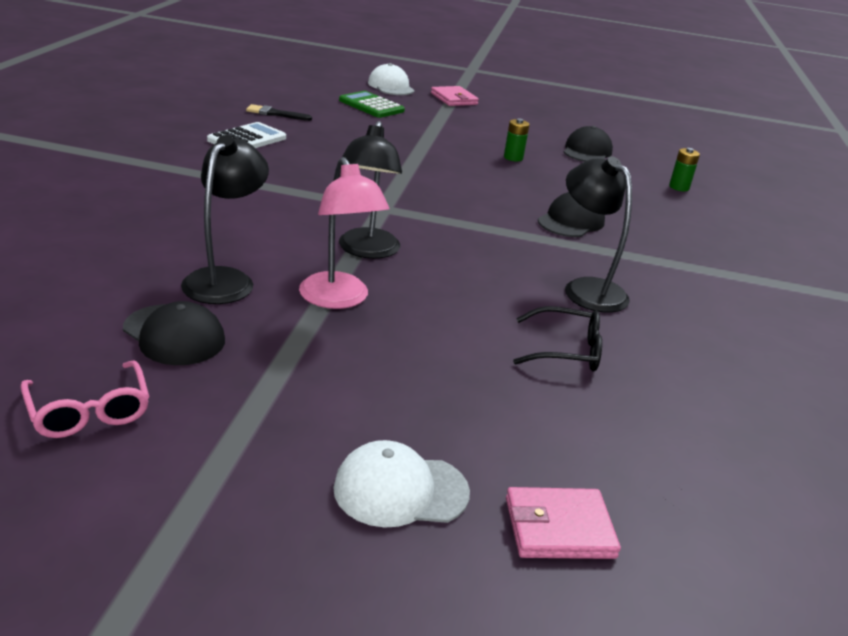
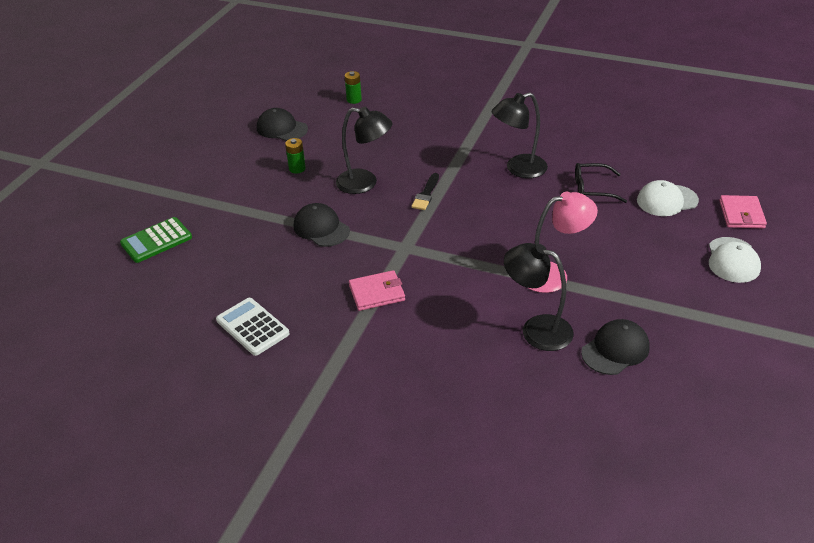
camera: 75 degrees left, 10 degrees up
pink glasses [21,360,149,438] -> none
black brush [246,104,312,121] -> black brush moved to [411,173,439,210]
black lamp [339,121,402,259] -> black lamp moved to [336,107,392,194]
white cap [368,63,414,95] -> white cap moved to [637,180,699,216]
pink wallet [431,86,479,106] -> pink wallet moved to [349,270,405,311]
black glasses [513,306,602,371] -> black glasses turned 105 degrees counterclockwise [575,163,627,203]
black cap [538,192,605,237] -> black cap moved to [294,203,350,247]

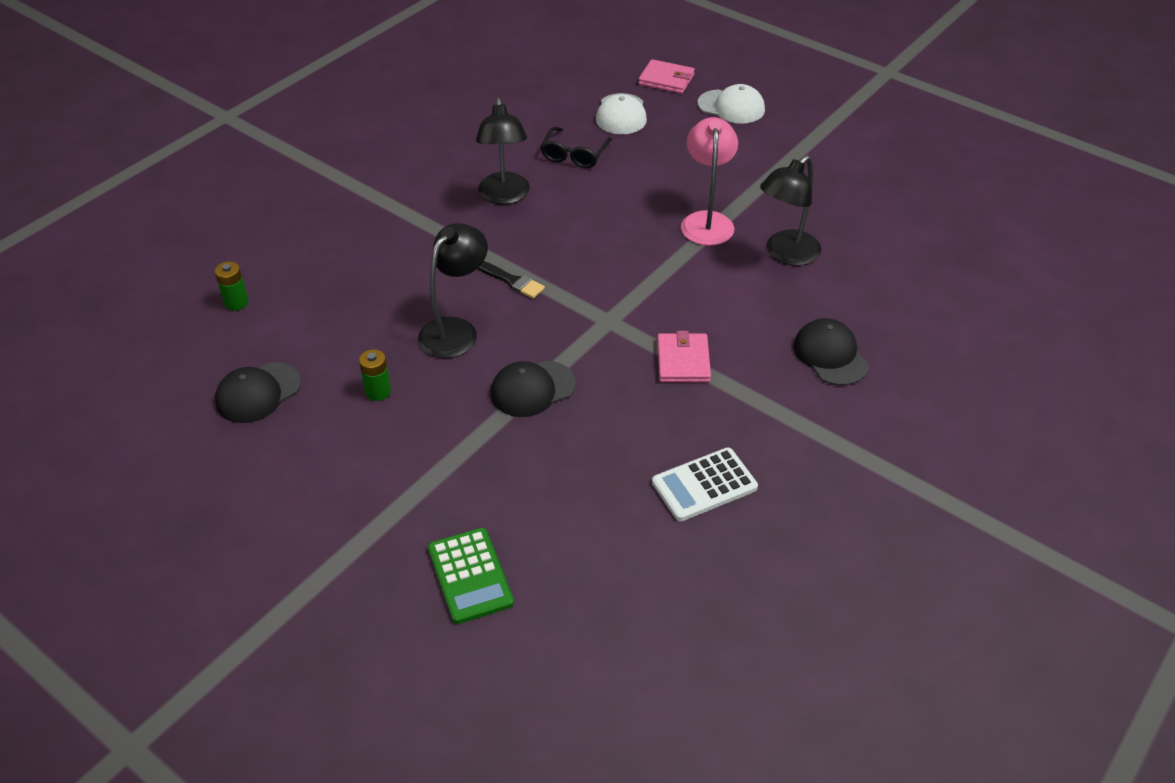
camera: 75 degrees left, 5 degrees up
black cap [581,319,650,375] -> black cap moved to [794,318,869,386]

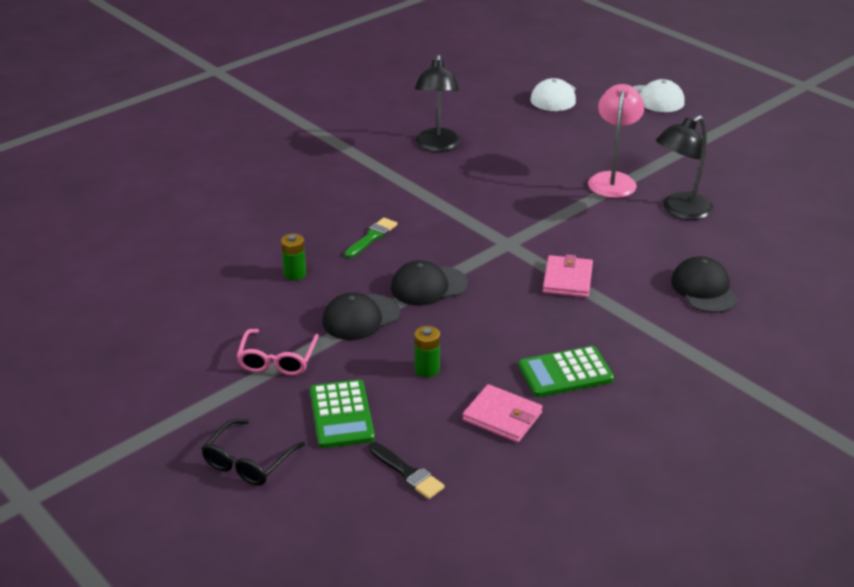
camera: 10 degrees right, 10 degrees down
green battery [215,262,249,311] -> green battery moved to [414,326,440,377]
black cap [215,362,301,423] -> black cap moved to [322,292,400,340]
black lamp [418,223,488,358] -> green brush [345,218,397,258]
black brush [477,261,545,299] -> black brush moved to [369,442,445,499]
black glasses [540,127,612,168] -> black glasses moved to [201,419,305,486]
pink wallet [639,59,695,94] -> pink wallet moved to [463,384,542,443]
white calculator [652,448,758,521] -> green calculator [518,346,614,397]
none -> pink glasses [236,329,319,376]

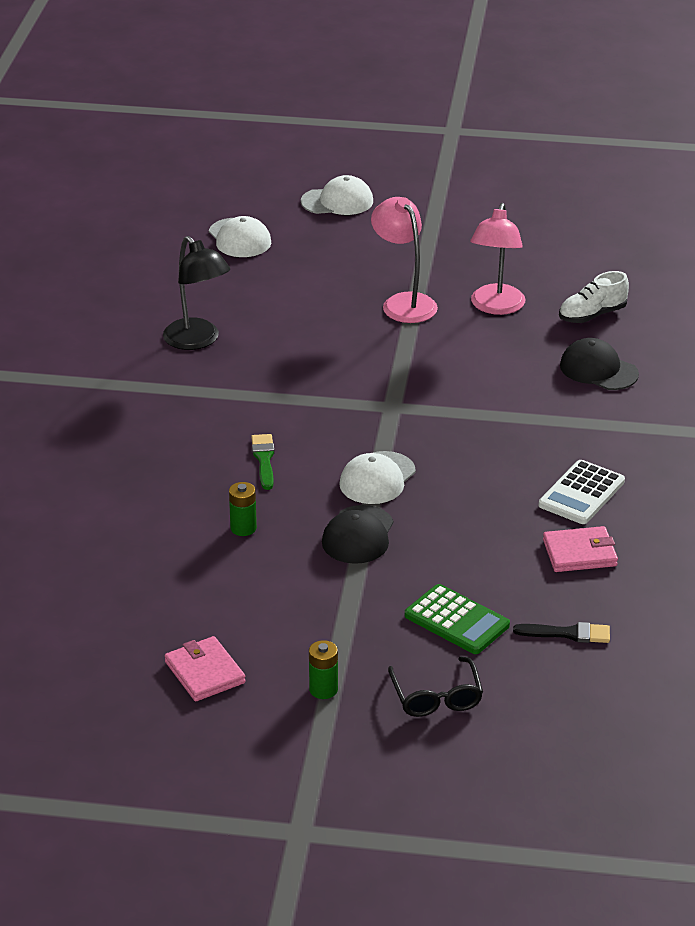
camera: 40 degrees left, 0 degrees up
pink glasses [236,329,319,376] -> none
black cap [391,260,468,306] -> white cap [339,451,416,504]
green battery [414,326,440,377] -> green battery moved to [309,640,338,699]
green calculator [518,346,614,397] -> white calculator [539,460,625,524]
pink wallet [543,254,593,298] -> pink wallet moved to [165,636,246,701]
black lamp [656,115,713,220] -> pink lamp [470,203,525,315]
none -> white shoe [559,271,629,323]

